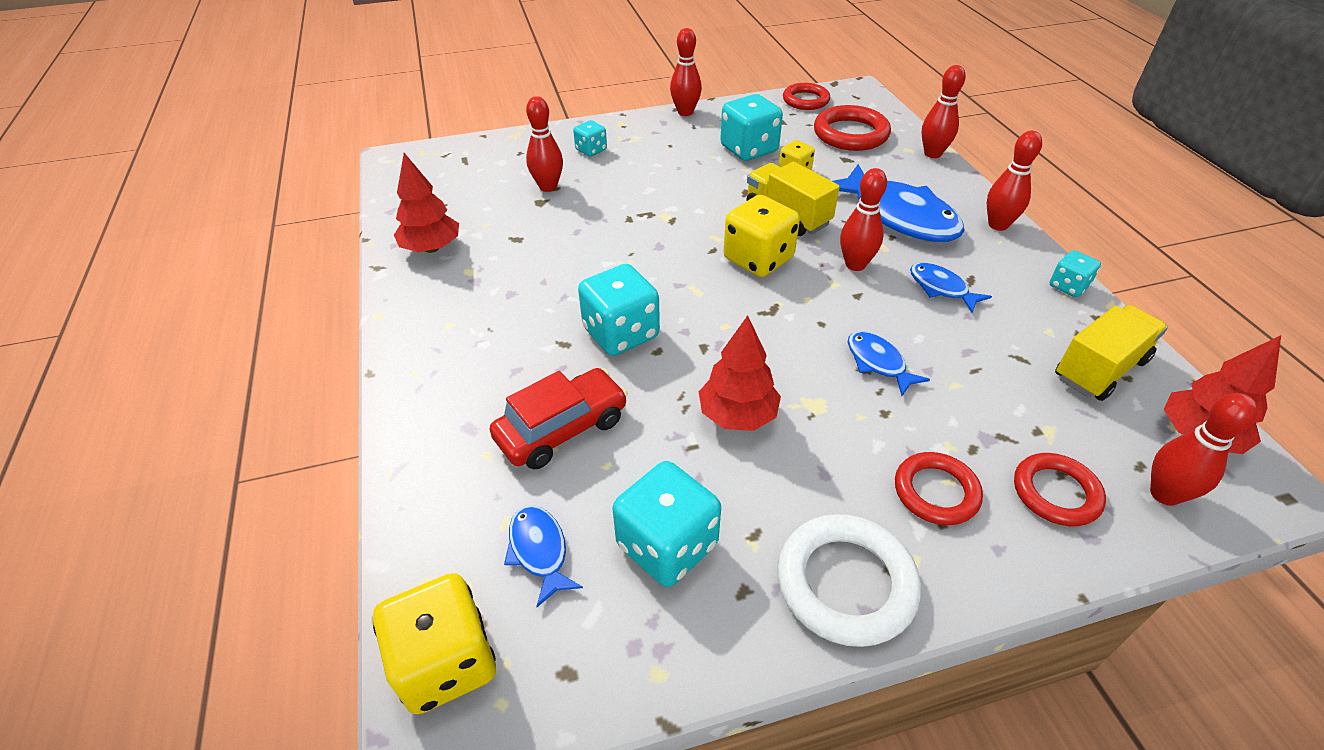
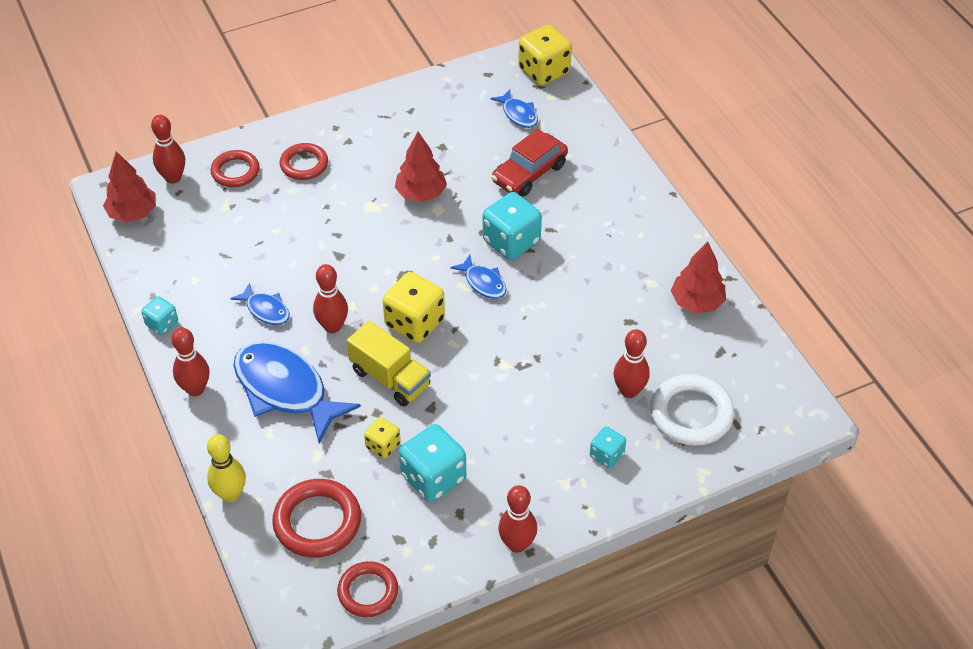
camera: 170 degrees right, 5 degrees up
turquoise dice [613,461,721,587] -> none
white ring [777,514,921,647] -> white ring moved to [650,374,734,446]
blue fish [848,331,930,396] -> blue fish moved to [450,255,506,299]
red bowling pin [922,65,966,158] -> yellow bowling pin [207,434,246,502]
yellow truck [1055,305,1168,401] -> none

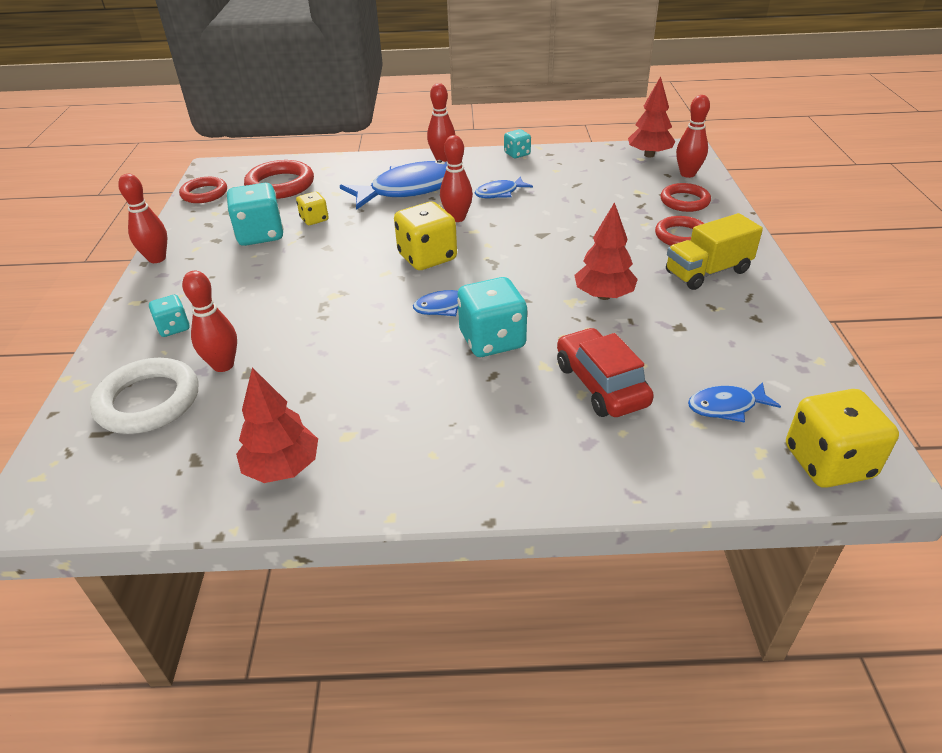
camera: 115 degrees right, 10 degrees down
yellow bowling pin [207,434,246,502] -> none
yellow truck [347,321,431,406] -> yellow truck moved to [666,213,763,290]

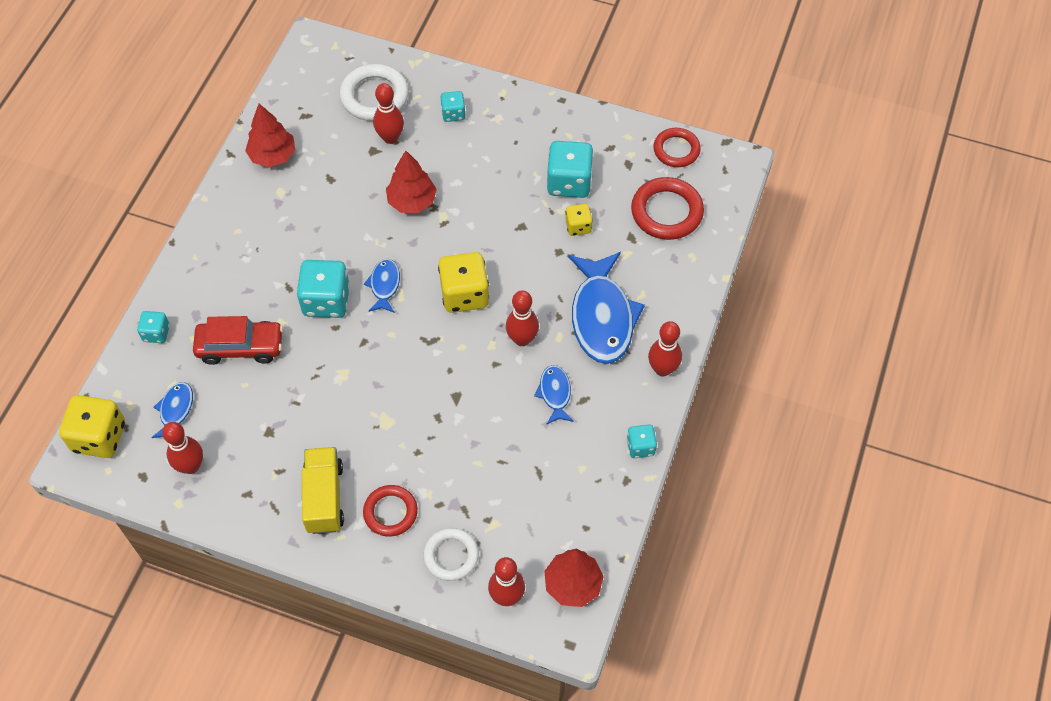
camera: 110 degrees right, 20 degrees up
red bowling pin [118,174,167,263] -> red bowling pin moved to [162,422,203,474]
red tree [574,202,638,300] -> red tree moved to [386,151,437,213]
red ring [661,183,711,212] -> white ring [423,528,479,581]
none -> turquoise dice [137,311,170,343]

